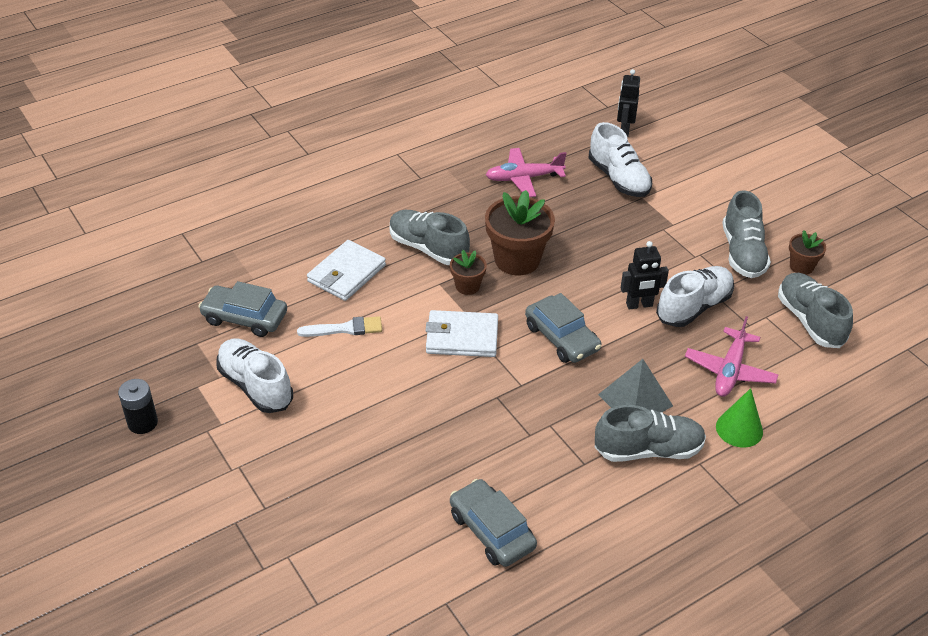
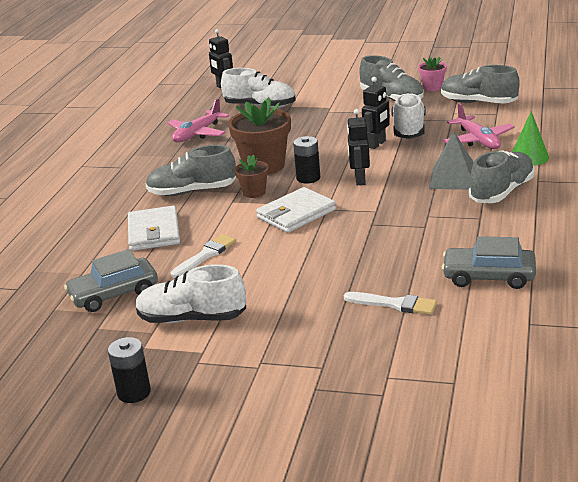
camera: 40 degrees left, 15 degrees down
grey car [525,293,601,363] -> black robot [347,109,370,185]
brown flower pot [789,230,826,275] -> pink flower pot [418,57,447,91]
none -> black battery [293,136,320,184]
none -> white brush [344,292,437,315]

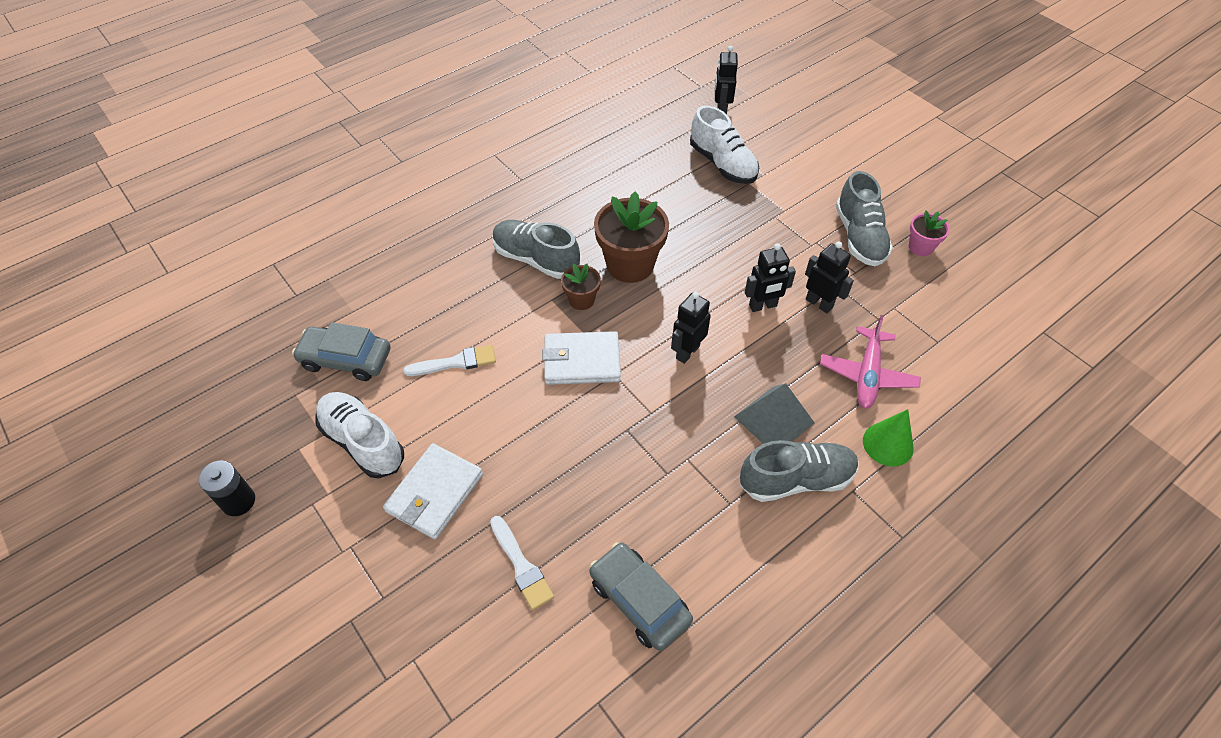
camera: 35 degrees right, 25 degrees up
white wallet [128,205,180,251] -> white wallet moved to [383,443,483,539]
pink plane [167,98,229,142] -> none
black battery [293,136,320,184] -> none
white shoe [391,92,426,139] -> black robot [805,241,854,313]
grey shoe [441,65,519,104] -> none

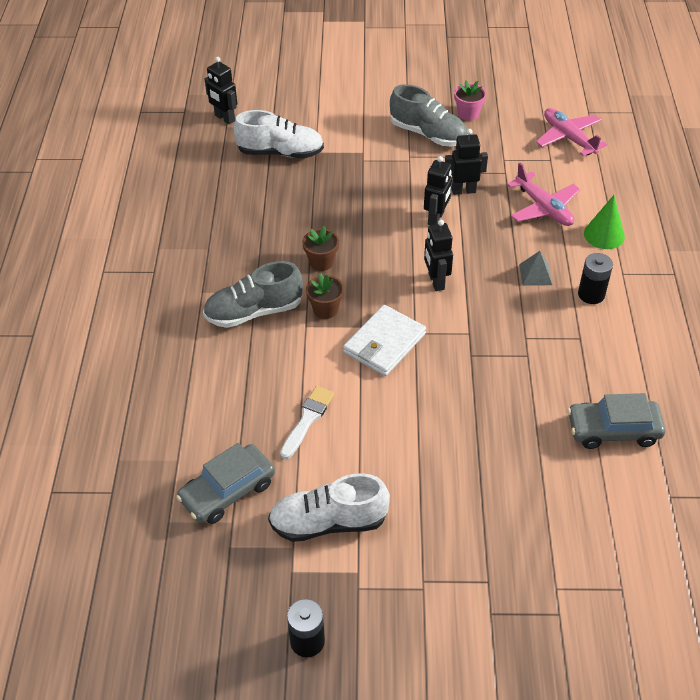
camera: 50 degrees left, 5 degrees down
white wallet [383,443,483,539] -> none
white brush [490,516,554,610] -> none
brown flower pot [594,192,669,283] -> brown flower pot [302,226,339,271], size x0.52
grey pyramid [734,383,815,444] -> grey pyramid [519,251,552,286], size x0.61
grey shoe [740,440,859,502] -> black battery [578,253,613,304]
none -> pink plane [536,108,607,156]

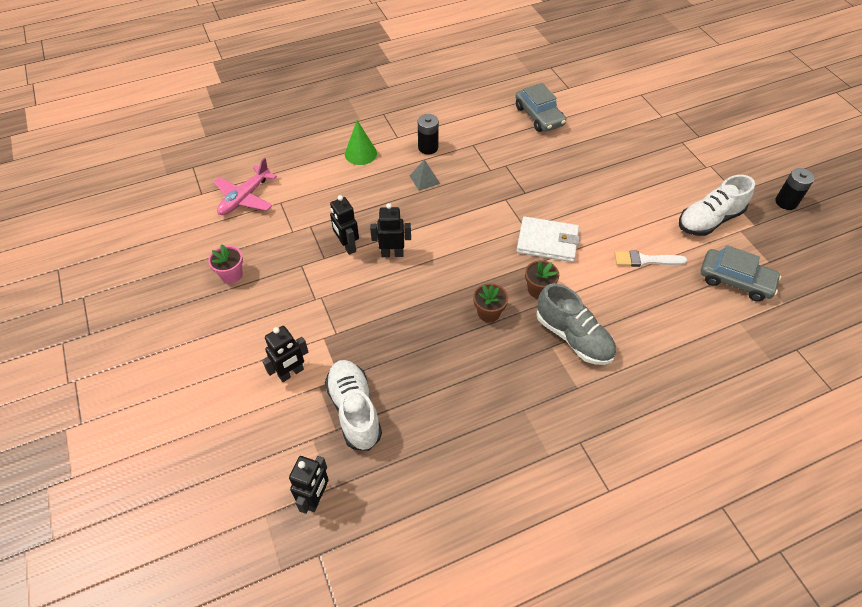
camera: 115 degrees left, 5 degrees up
white shoe [268,473,390,542] -> white shoe turned 90 degrees clockwise [679,175,755,236]
grey shoe [390,84,468,146] -> none
black robot [424,220,453,291] -> black robot moved to [262,326,308,382]
pink plane [507,163,580,226] -> none

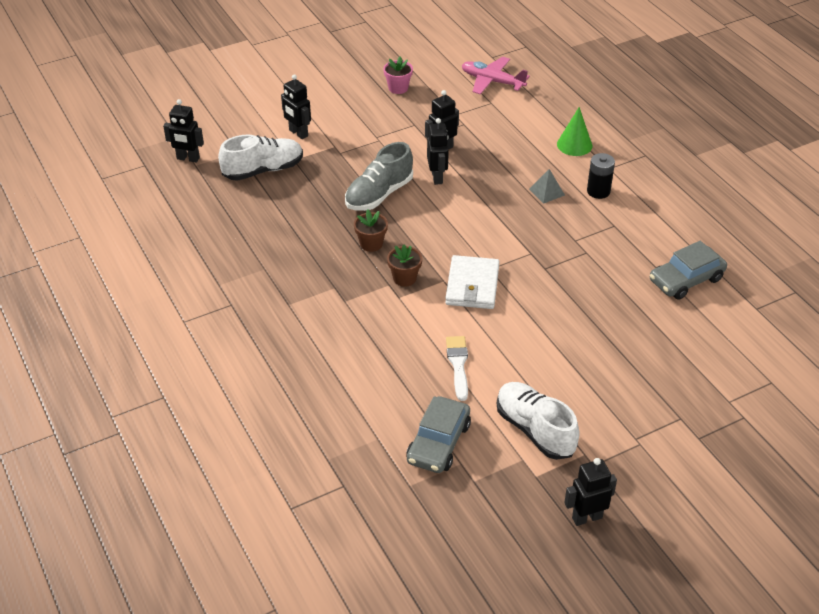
camera: 85 degrees right, 10 degrees down
grey shoe [536,283,616,365] -> grey shoe moved to [345,142,413,211]
black battery [775,168,815,210] -> black robot [564,458,617,526]

